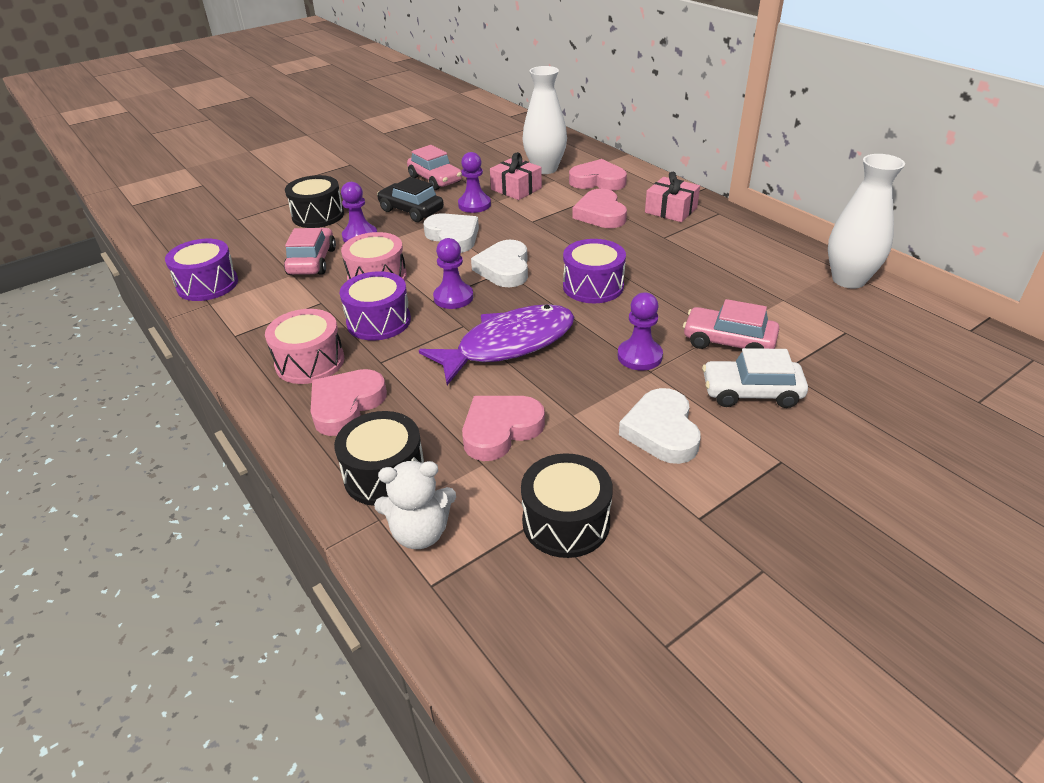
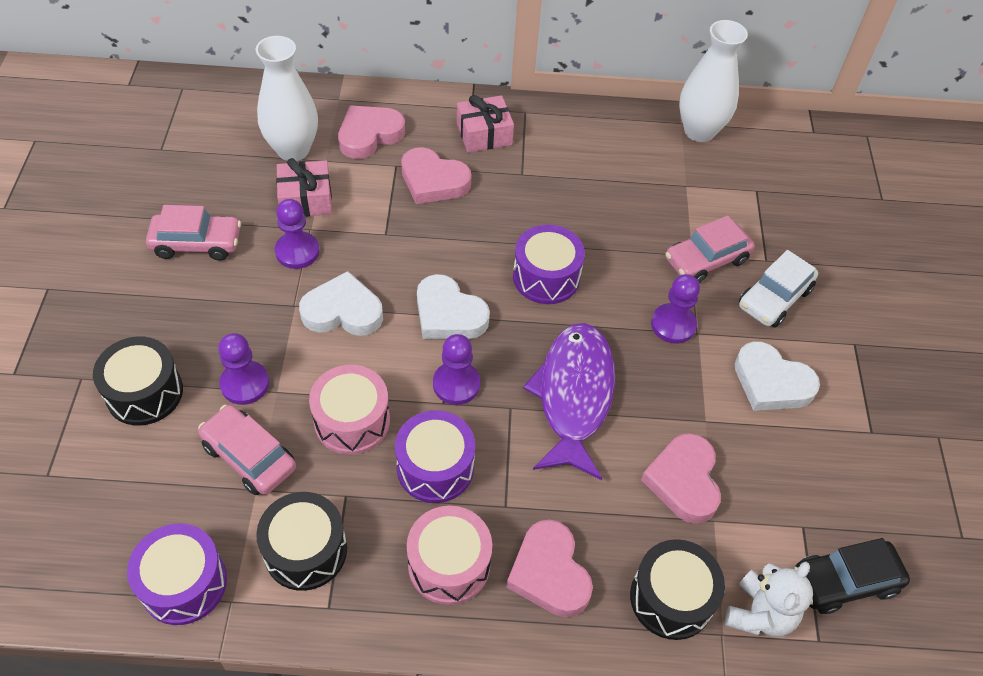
camera: 55 degrees left, 15 degrees up
black car [377,177,444,222] -> black car moved to [794,538,910,614]
black drum [521,453,613,558] -> black drum moved to [256,492,347,591]

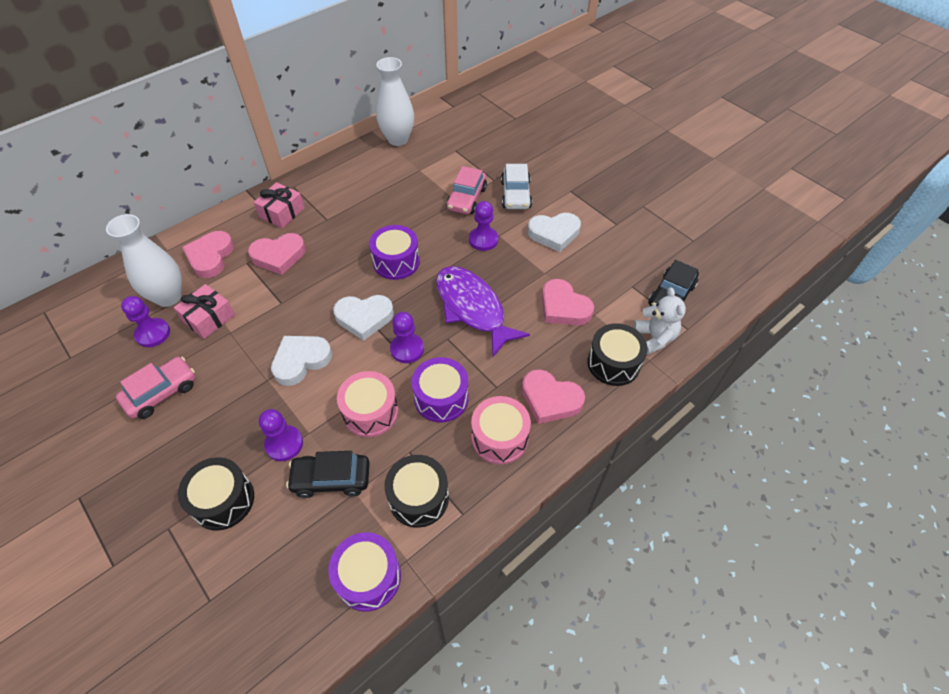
camera: 40 degrees left, 0 degrees up
pink car [198,405,296,495] -> black car [286,451,370,498]
purple pawn [275,199,319,269] -> purple pawn moved to [121,296,170,347]

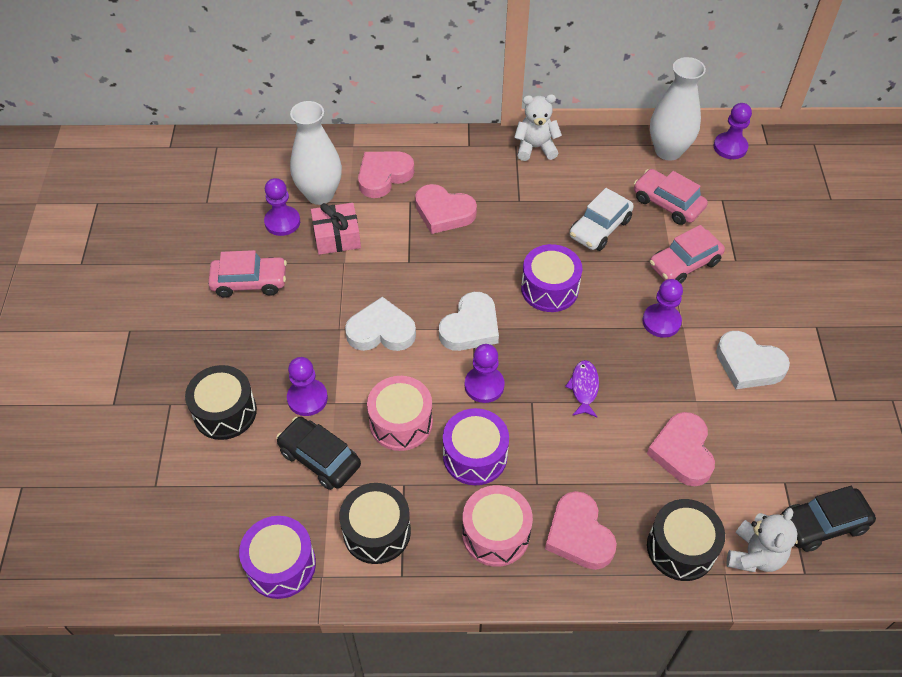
camera: 40 degrees right, 0 degrees up
pink gift [253,182,305,228] -> none
white heart [333,295,394,341] -> white heart turned 90 degrees counterclockwise [439,292,499,351]
purple fish [436,266,530,357] -> purple fish [565,360,599,417], size x0.44
white car [501,164,532,209] -> white car moved to [570,188,634,251]
none -> white teddy bear [514,94,562,161]
none -> pink car [634,169,708,225]
none -> purple pawn [713,103,752,159]

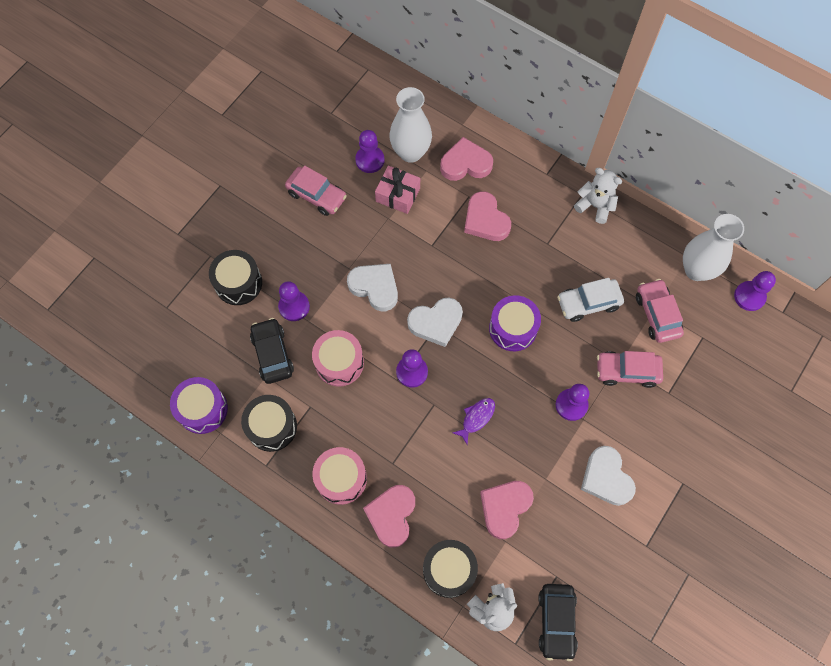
camera: 35 degrees right, 15 degrees up
purple drum [443,408,509,485] -> none
black car [781,486,876,552] -> black car turned 105 degrees counterclockwise [538,584,578,661]

